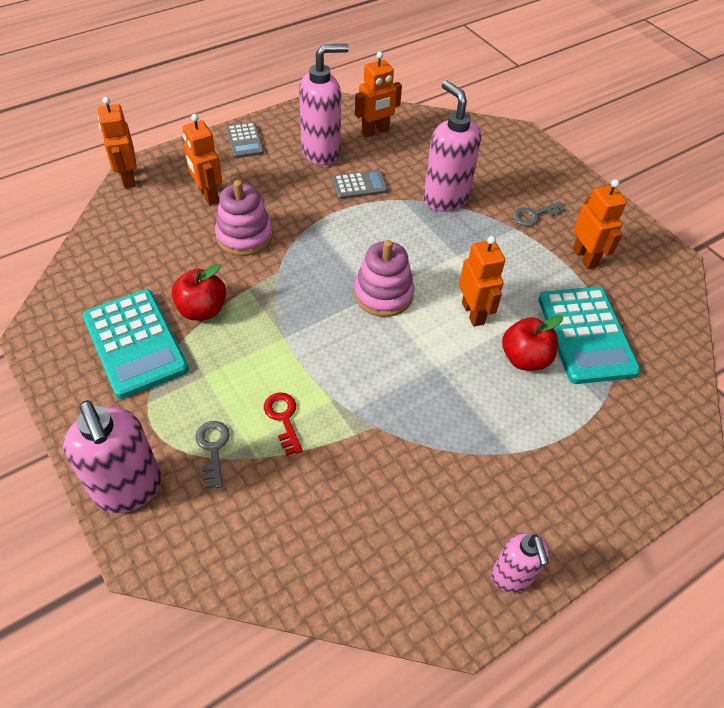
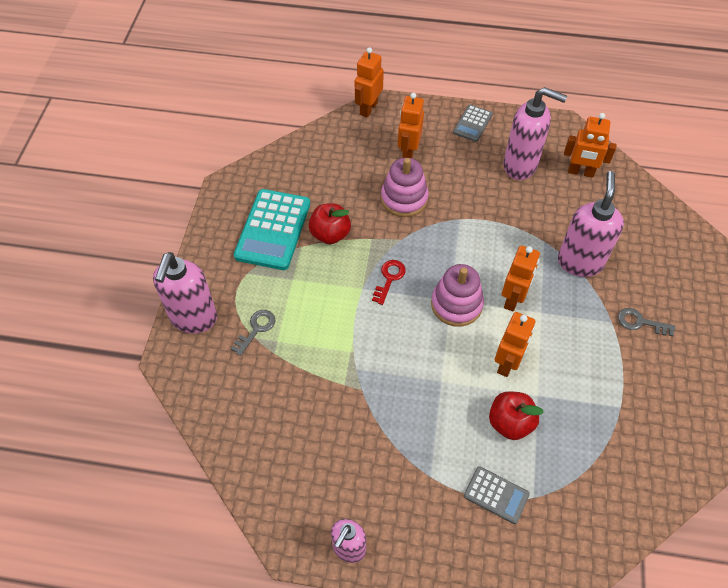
camera: 45 degrees right, 5 degrees up
red key [264,392,303,456] -> red key moved to [372,260,406,305]
grey calculator [332,170,388,199] -> grey calculator moved to [464,466,530,524]
turquoise calculator [538,287,641,384] -> none
orange robot [573,179,627,269] -> orange robot moved to [502,245,540,312]

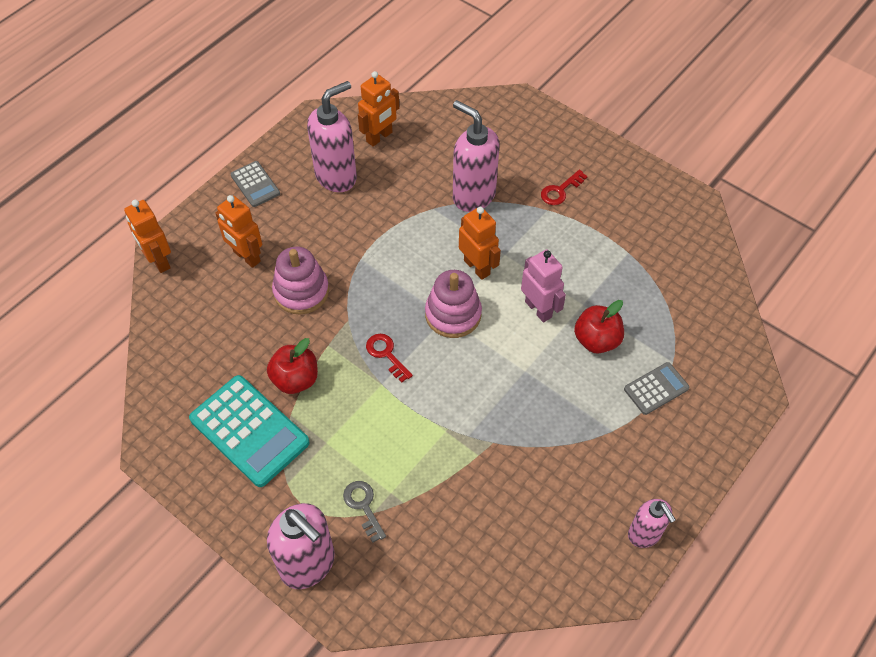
camera: 60 degrees left, 0 degrees up
orange robot [495,312,536,377] -> pink robot [521,250,566,323]
grey key [618,308,675,336] -> red key [541,170,588,205]

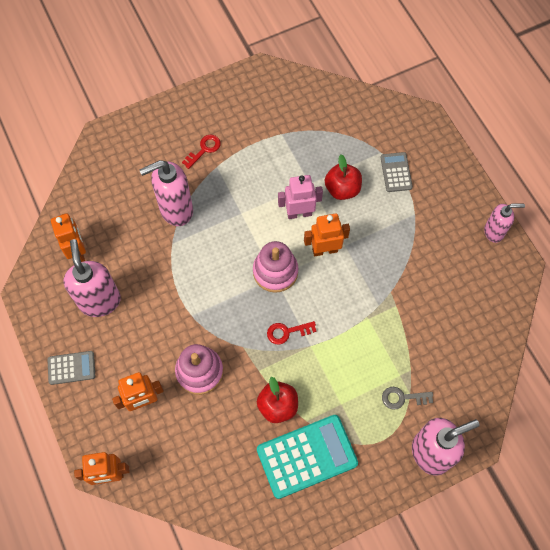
camera: 65 degrees left, 10 degrees up
orange robot [459,207,501,280] -> orange robot moved to [304,213,350,256]
red key [541,170,588,205] -> red key turned 120 degrees counterclockwise [182,134,221,169]

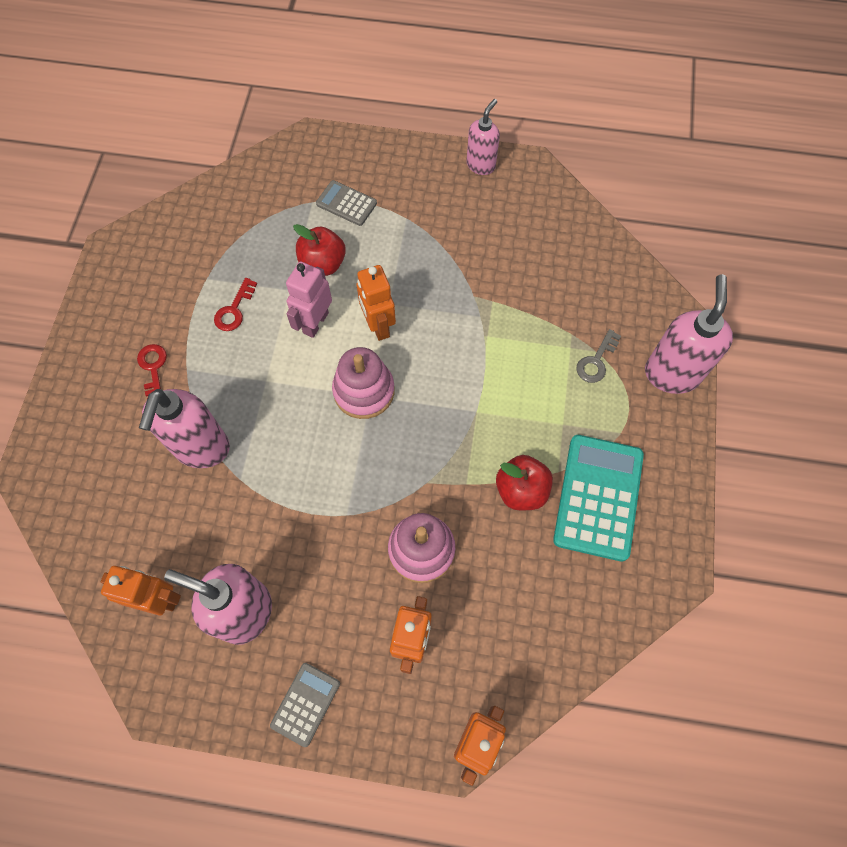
camera: 55 degrees left, 0 degrees up
red key [267,321,317,345] -> red key moved to [214,278,257,331]
orange robot [304,213,350,256] -> orange robot turned 45 degrees counterclockwise [356,265,396,341]

